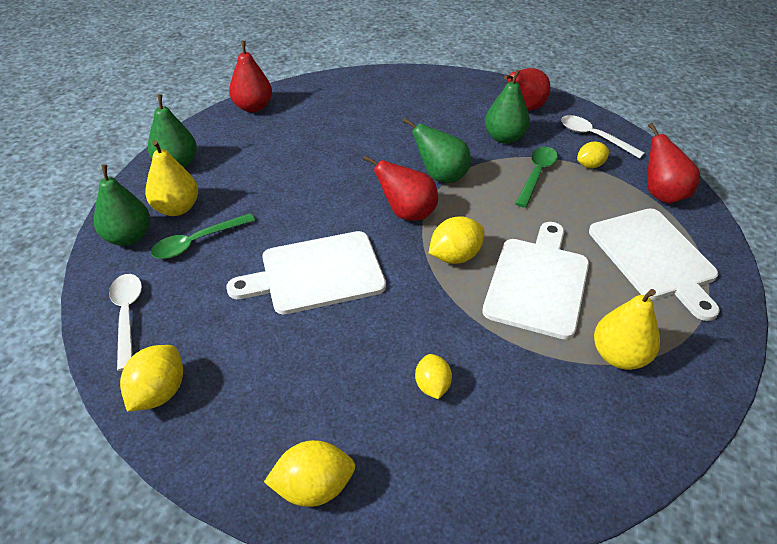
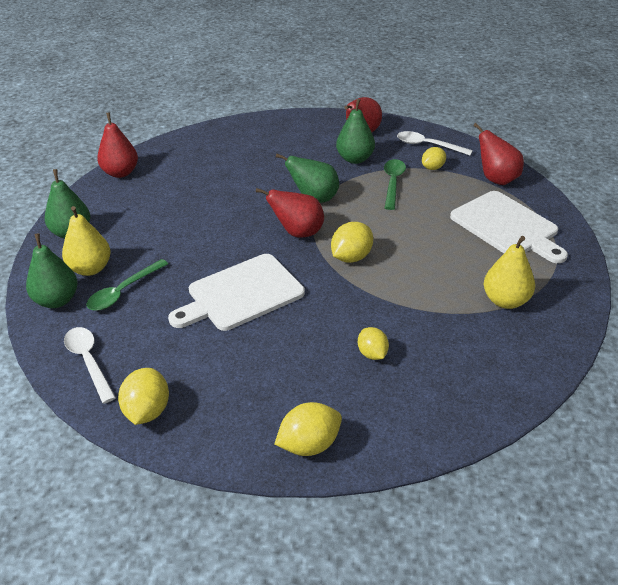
camera: 15 degrees left, 5 degrees down
white cutting board [482,222,589,339] -> none

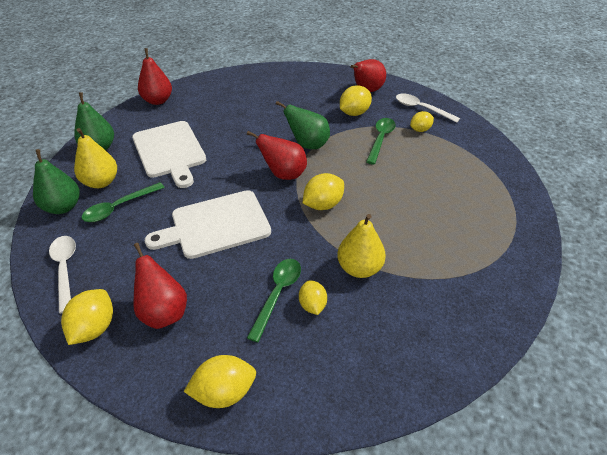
camera: 10 degrees right, 5 degrees up
green pear [336,99,375,164] -> yellow lemon [340,86,372,116]
white cutting board [450,191,568,263] -> white cutting board moved to [132,121,206,188]
red pear [473,123,524,185] -> red pear moved to [133,243,187,329]
yellow pear [484,236,535,309] -> yellow pear moved to [337,214,386,278]
none -> green spoon [247,259,301,342]

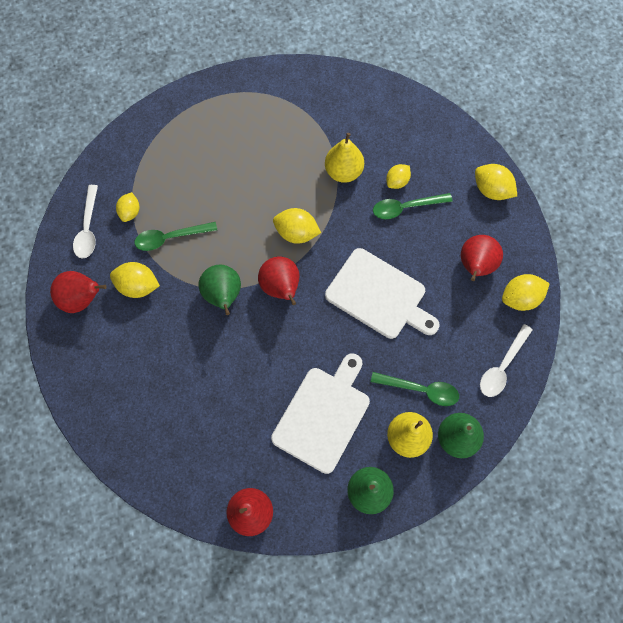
camera: 125 degrees left, 25 degrees up
yellow lemon [410,111,434,132] -> yellow lemon turned 75 degrees clockwise [116,192,139,222]

